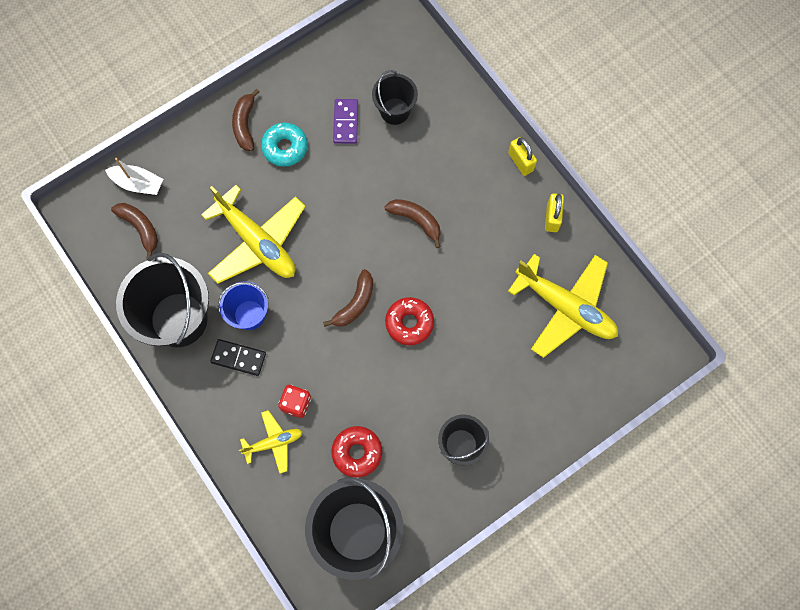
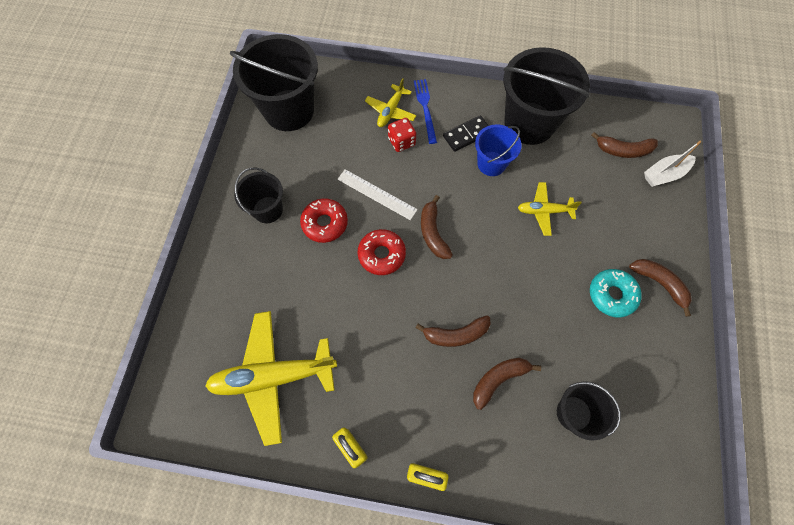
camera: 135 degrees right, 5 degrees down
yellow plane [201,185,306,284] -> yellow plane [518,182,582,236], size x0.52
red donut [331,426,382,478] -> red donut moved to [300,198,348,243]
purple domino [333,99,358,144] -> none
none -> white ruler [338,169,418,220]
none -> blue fork [414,79,437,144]
none -> brown banana [473,358,541,410]

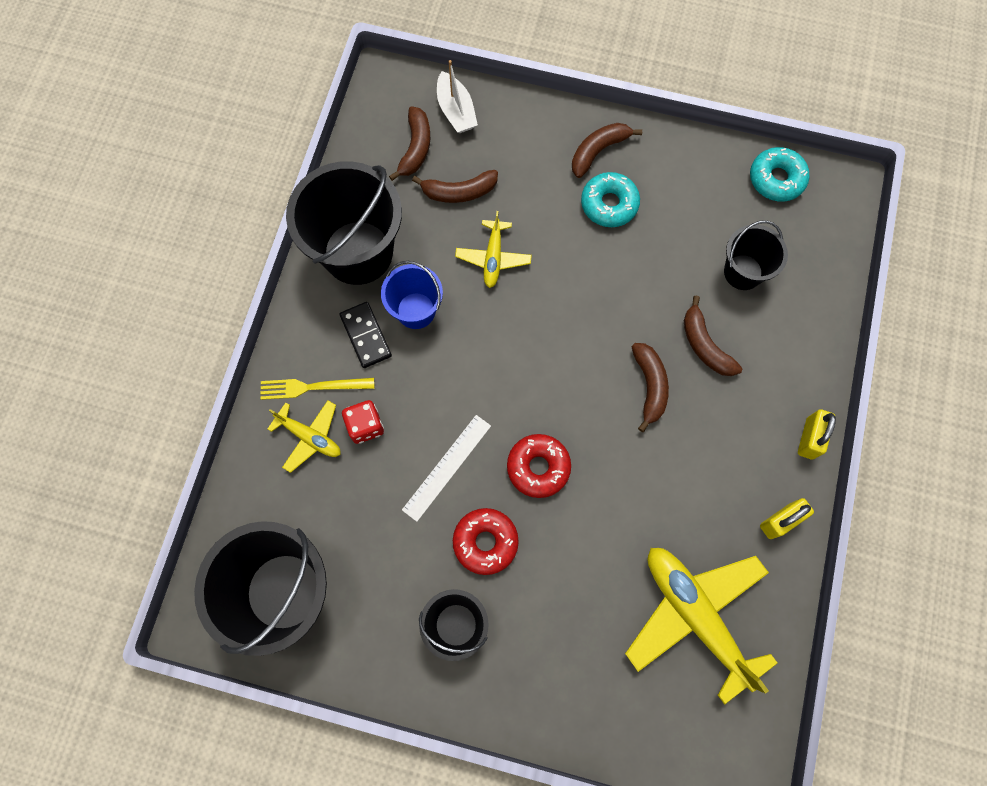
camera: 85 degrees left, 5 degrees up
yellow plane [205,311,337,446] -> yellow plane turned 150 degrees clockwise [625,548,778,704]
blue fork [414,79,437,144] -> yellow fork [261,378,374,400]
brown banana [421,195,453,259] -> brown banana moved to [412,170,498,203]
none -> turquoise donut [750,147,810,202]

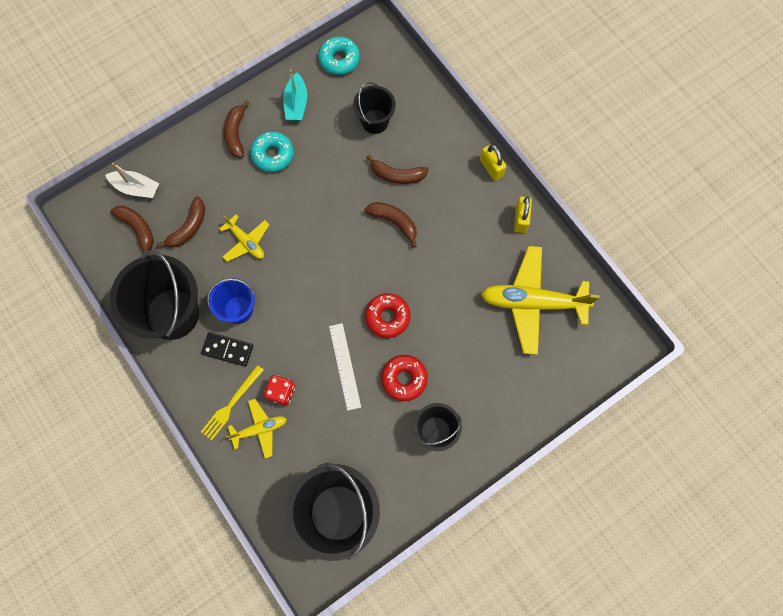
camera: 50 degrees left, 0 degrees up
none -> turquoise boat [283,70,307,121]

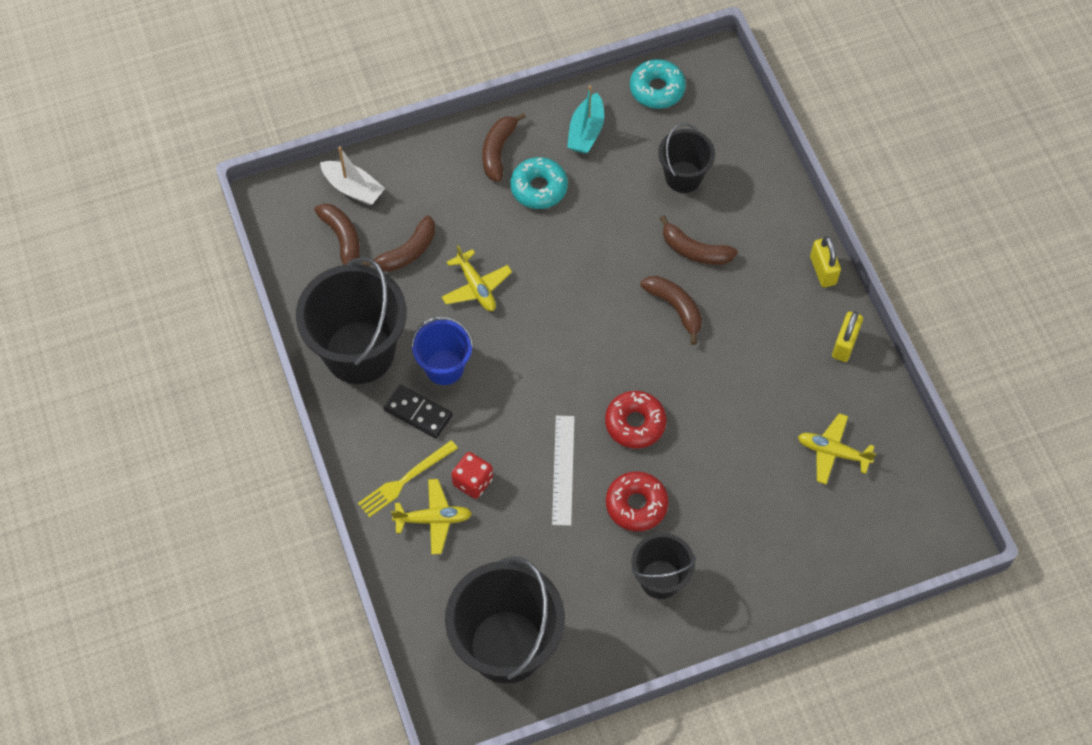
camera: 15 degrees right, 10 degrees down
yellow plane [481,246,600,355] -> yellow plane [798,413,876,485], size x0.52

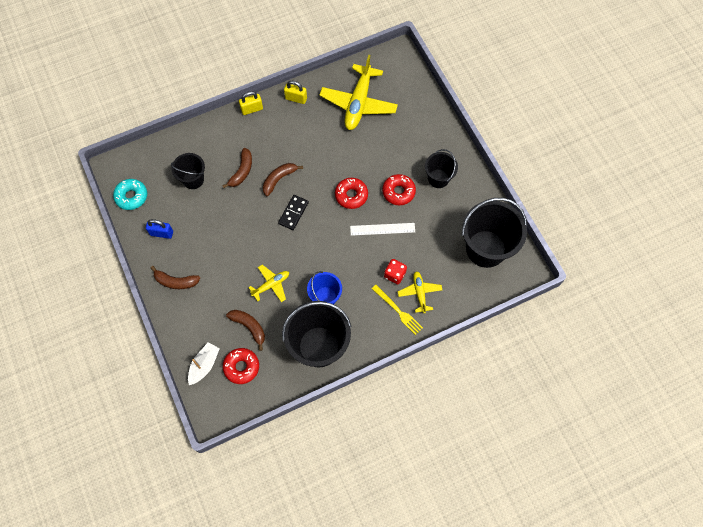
camera: 95 degrees left, 5 degrees up
brown banana [314,203,360,265] -> red donut [223,348,259,384]
black domino [384,384,452,439] -> black domino moved to [278,195,309,230]
turquoise donut [510,157,568,209] -> none
turquoise boat [567,85,604,154] -> blue padlock [146,219,173,239]
yellow plane [798,413,876,485] -> yellow plane [319,55,398,130], size x1.93

